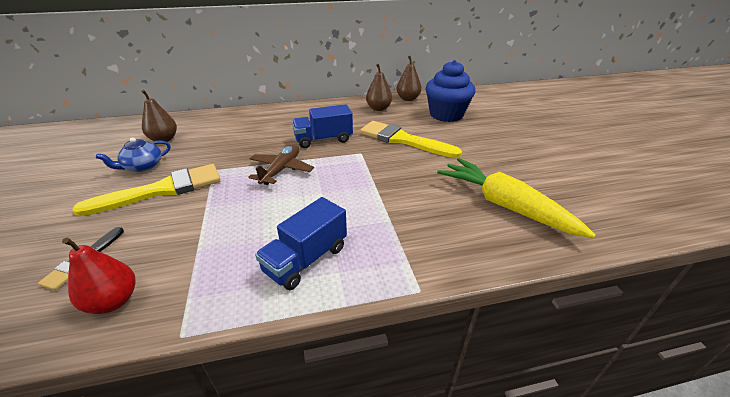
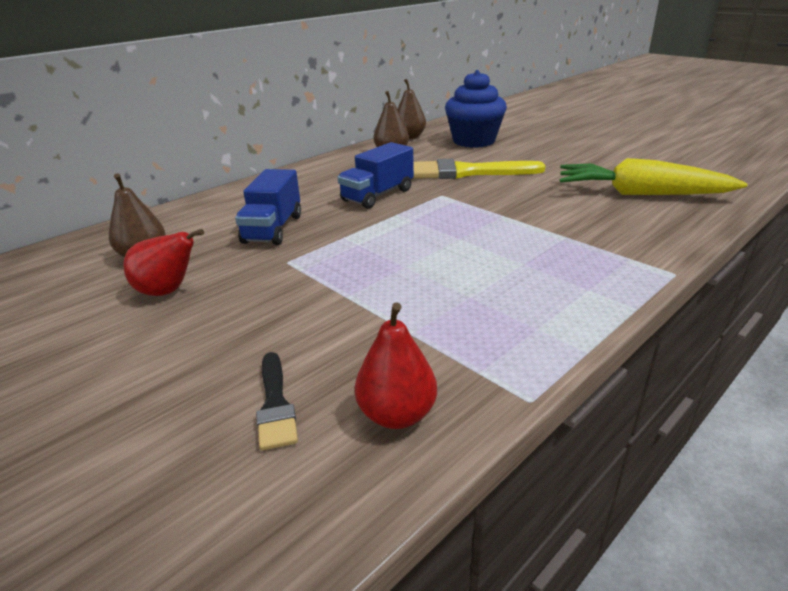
camera: 30 degrees left, 5 degrees down
yellow brush [73,164,221,216] -> none
blue teapot [96,137,170,172] -> red pear [123,229,204,296]
brown plane [248,144,314,185] -> none
blue truck [255,197,347,290] -> blue truck moved to [235,169,301,245]

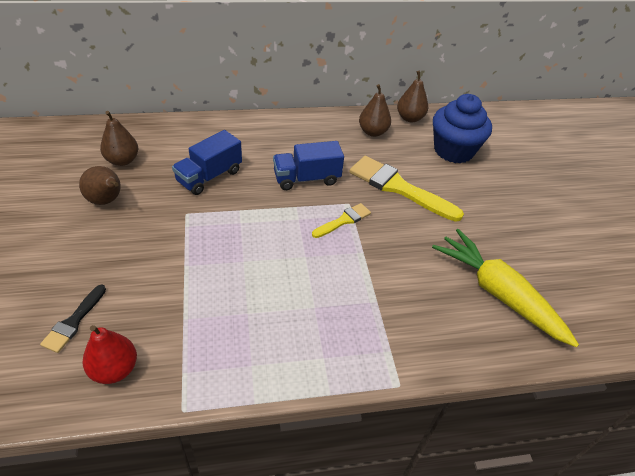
camera: 30 degrees right, 15 degrees up
red pear [123,229,204,296] -> brown pear [79,166,121,205]
none -> yellow brush [312,203,371,238]

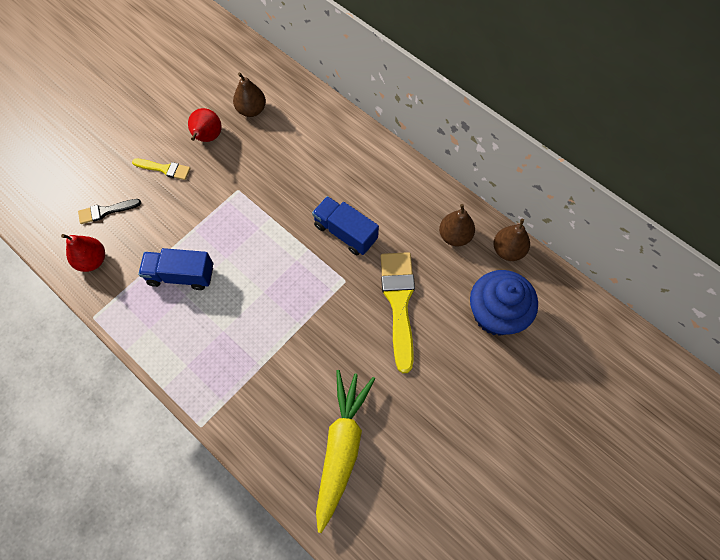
camera: 55 degrees right, 20 degrees up
brown pear [79,166,121,205] -> red pear [188,108,222,142]
blue truck [172,130,242,195] -> blue truck moved to [138,248,213,290]
yellow brush [312,203,371,238] -> yellow brush moved to [132,159,190,180]

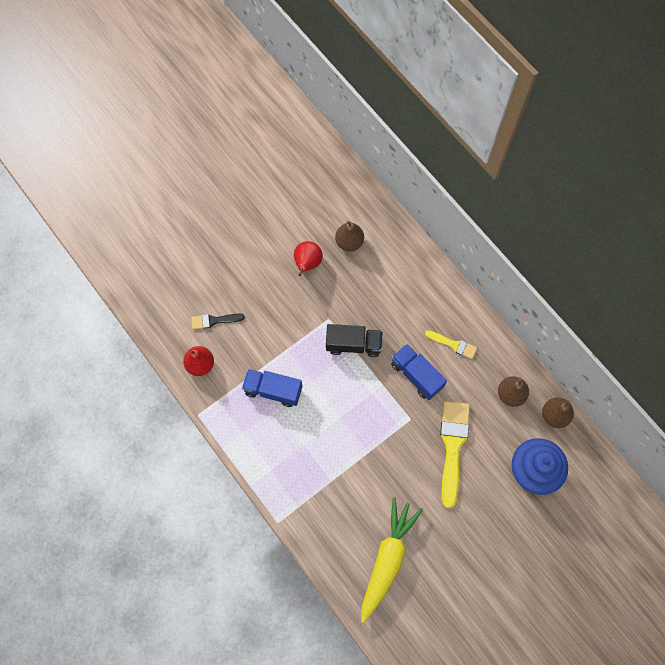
camera: 10 degrees right, 5 degrees up
yellow brush [132,159,190,180] -> yellow brush moved to [425,330,477,359]
none -> black truck [326,324,383,357]

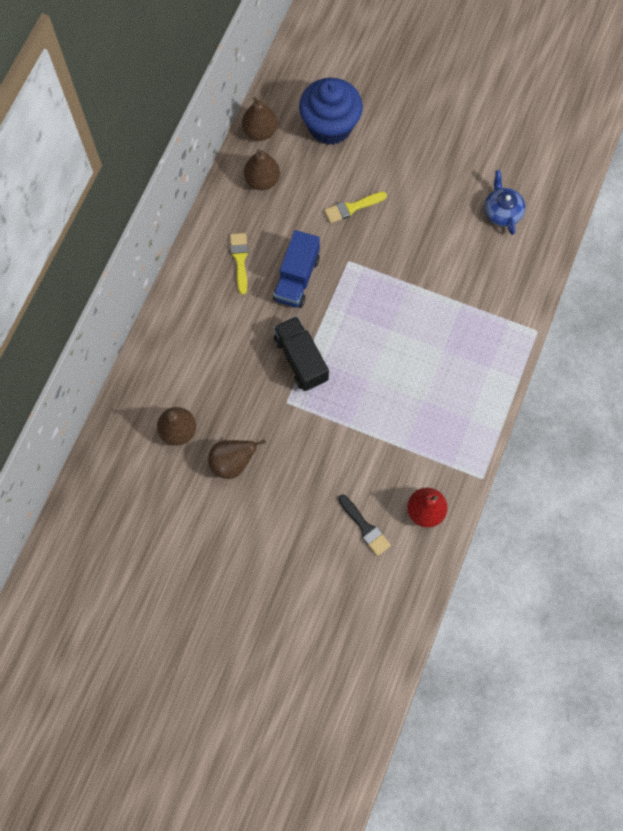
camera: 120 degrees left, 0 degrees up
blue truck [242,369,302,407] -> none
red pear [294,241,323,276] -> brown pear [208,439,266,479]
yellow carrot [361,497,423,623] -> blue teapot [484,170,525,235]
yellow brush [440,401,470,508] -> yellow brush [324,191,387,223], size x0.52

